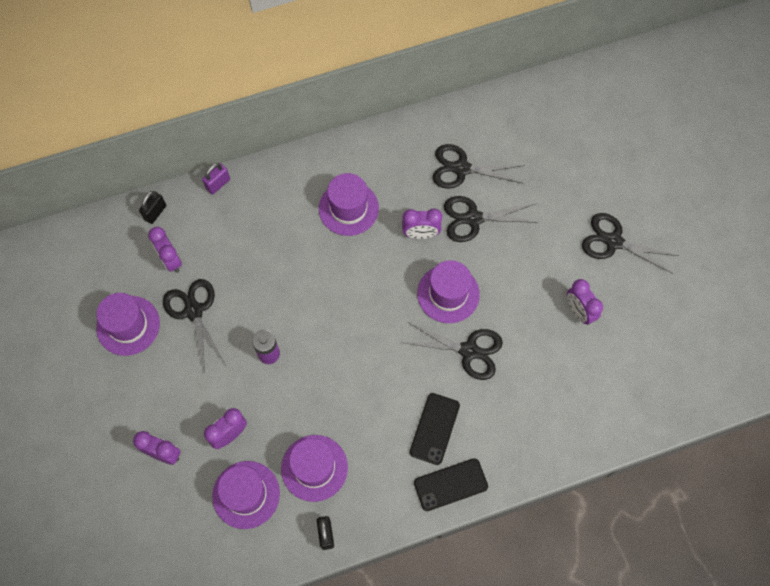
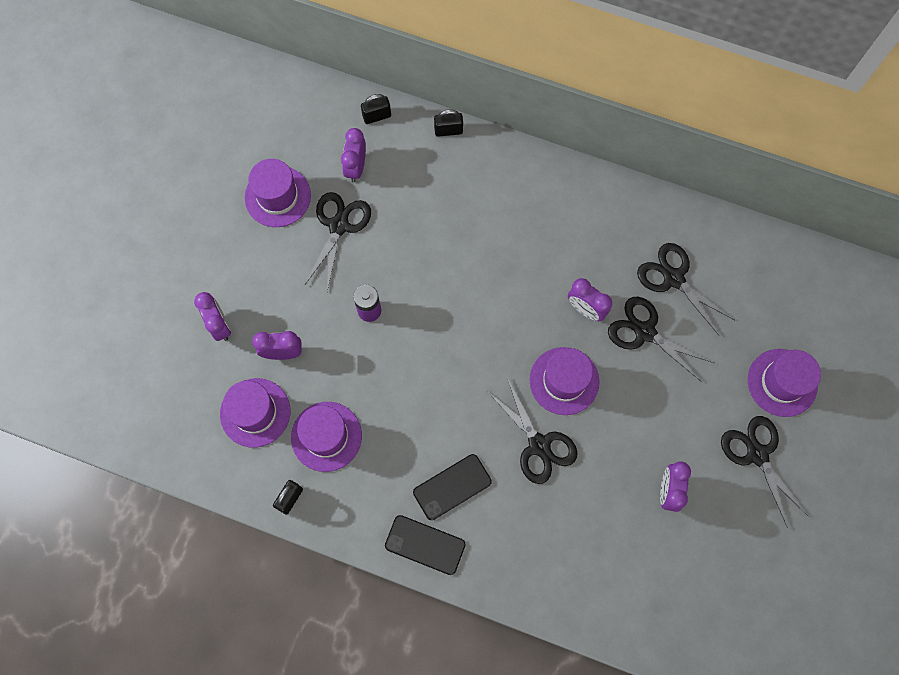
camera: 40 degrees right, 5 degrees up
purple padlock [202,163,230,195] -> black padlock [434,109,463,137]
purple hat [319,173,379,236] -> purple hat moved to [748,349,821,417]

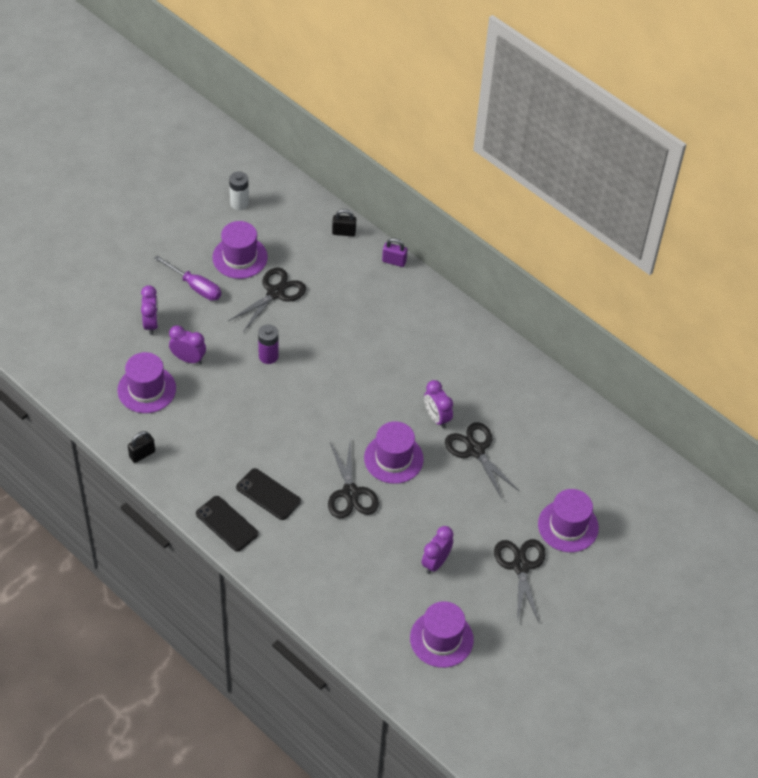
camera: 20 degrees right, 20 degrees down
purple hat [291,402,362,472] -> purple hat moved to [410,601,474,668]
purple clock [341,128,366,183] -> none
black phone [413,454,492,520] -> black phone turned 45 degrees clockwise [236,468,301,520]
black padlock [434,109,463,137] -> purple padlock [382,238,407,267]
black scissors [637,243,735,335] -> none
none -> purple screwdriver [154,255,221,301]
none -> white battery [229,171,249,210]

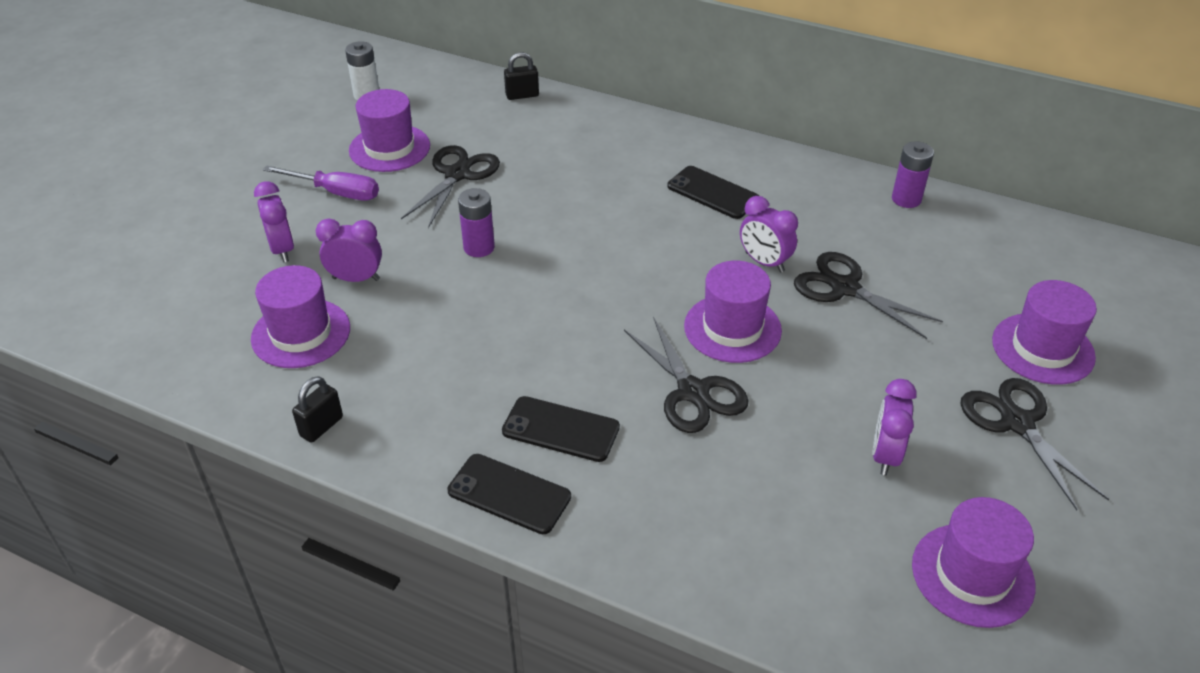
camera: 15 degrees left, 10 degrees down
purple padlock [382,238,407,267] -> none
none -> black phone [667,166,759,219]
none -> purple battery [892,141,934,208]

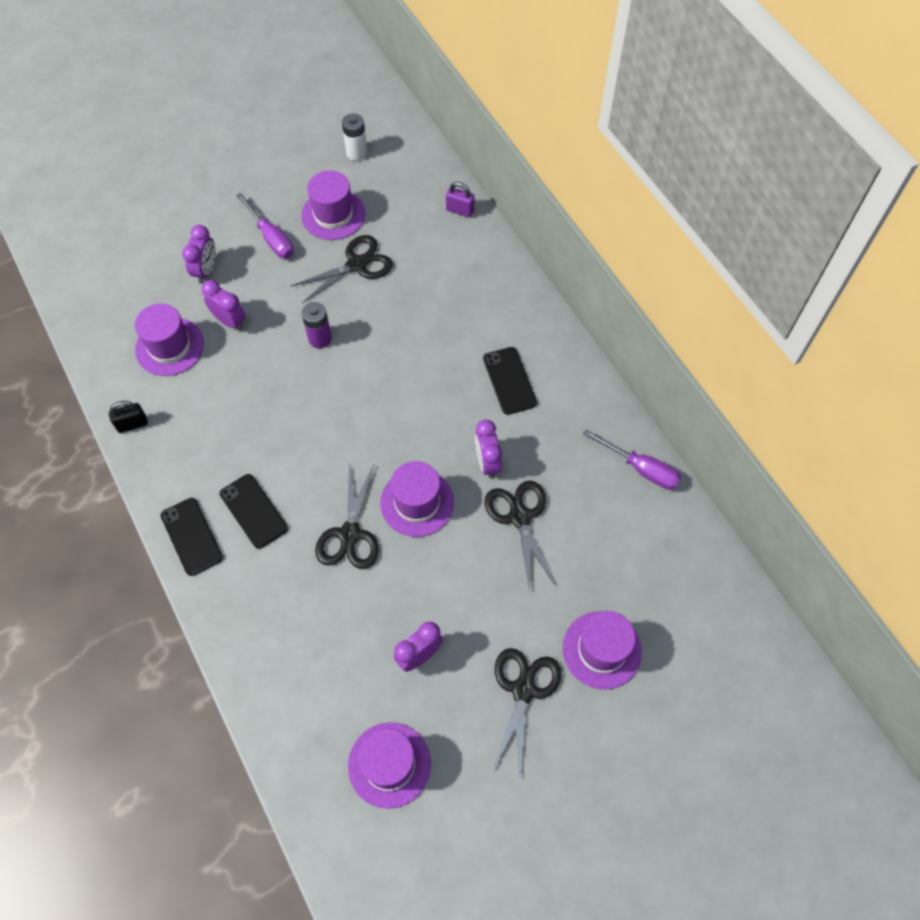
camera: 35 degrees right, 20 degrees up
black padlock [504,52,539,100] -> purple padlock [446,182,475,217]
purple battery [892,141,934,208] -> purple screwdriver [583,429,681,490]

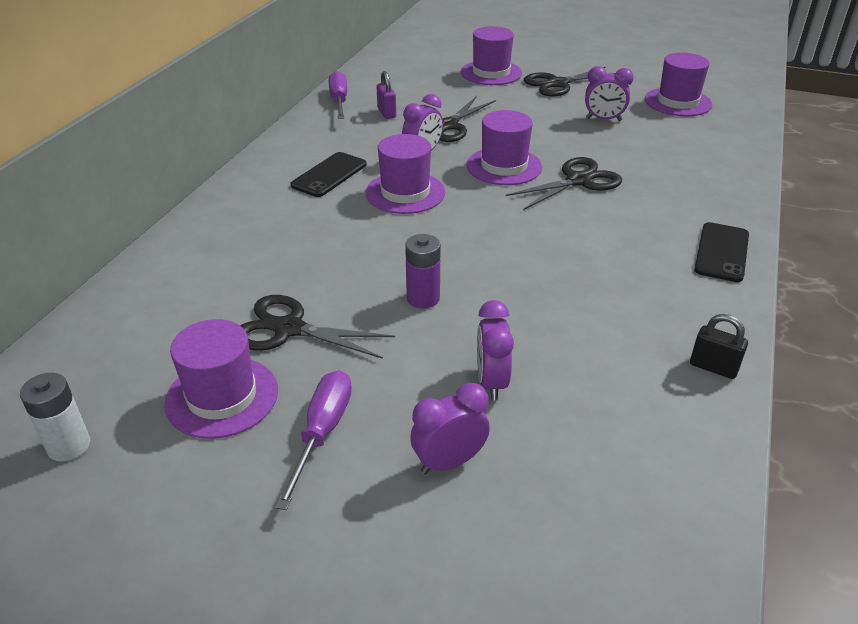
camera: 130 degrees left, 25 degrees down
purple hat [135,303,204,376] -> purple hat moved to [366,134,445,214]
black phone [220,474,288,549] -> none
purple padlock [446,182,475,217] -> purple padlock moved to [377,71,396,119]

